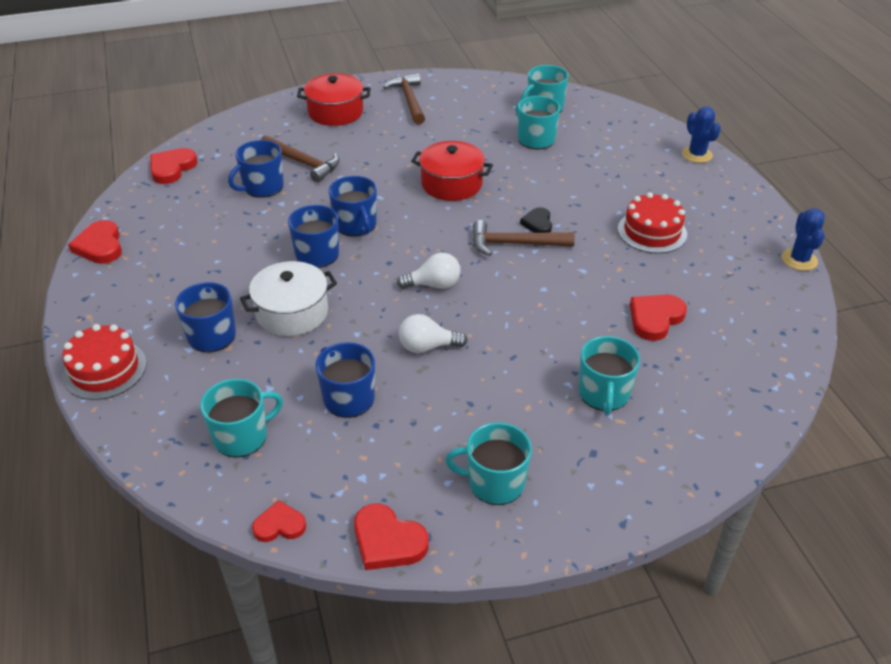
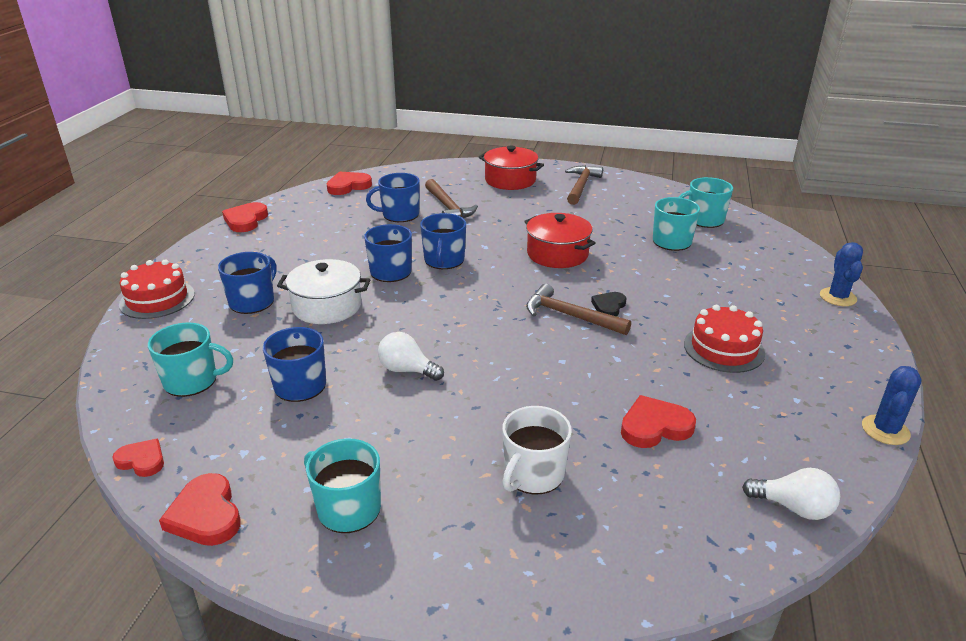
camera: 30 degrees right, 10 degrees down
white light bulb [397,252,460,289] -> white light bulb moved to [742,468,840,520]
turquoise mug [579,336,640,415] -> white mug [502,406,572,495]

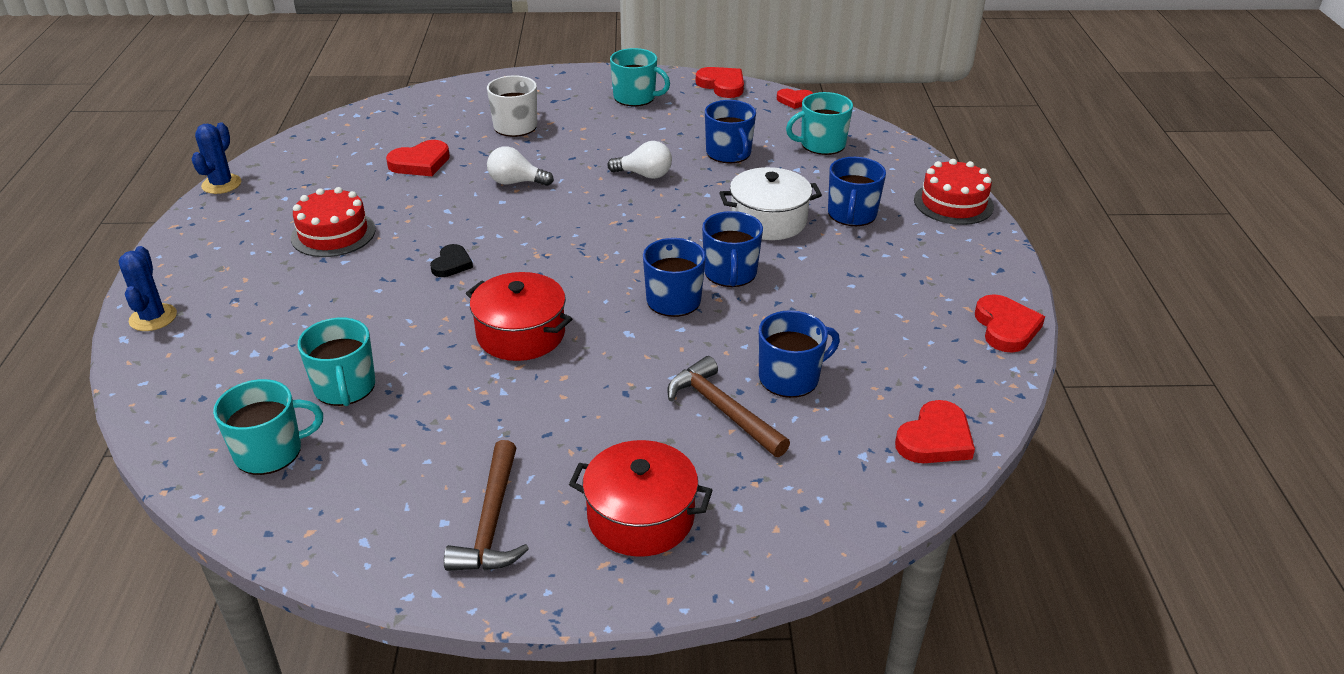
camera: 165 degrees right, 5 degrees up
brown hammer [526,284,631,335] -> none
white light bulb [742,468,840,520] -> white light bulb moved to [487,146,554,186]

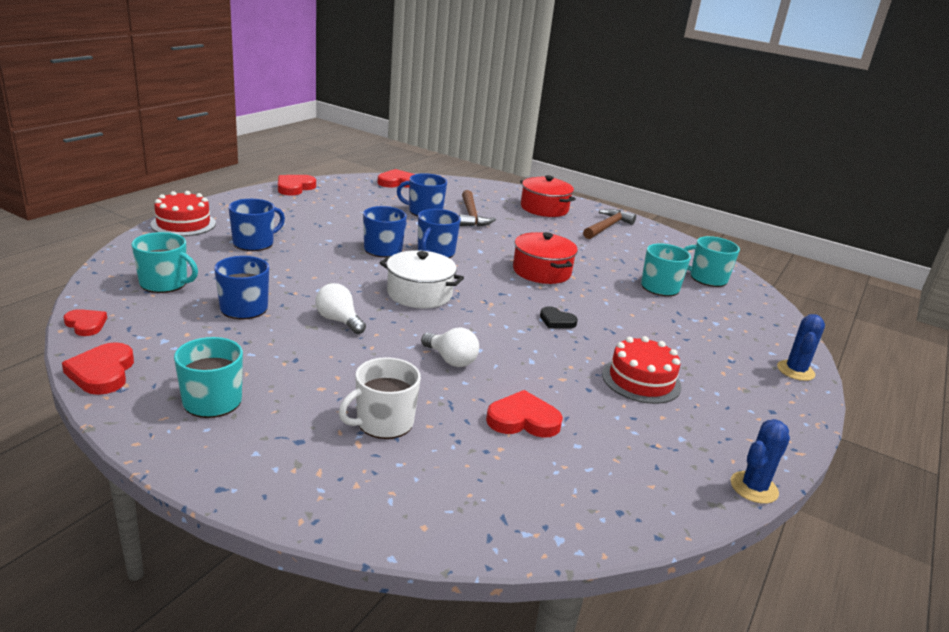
camera: 150 degrees left, 10 degrees down
black heart [430,244,473,277] -> black heart turned 105 degrees counterclockwise [540,306,578,329]
white pot [719,167,822,240] -> white pot moved to [380,250,464,308]

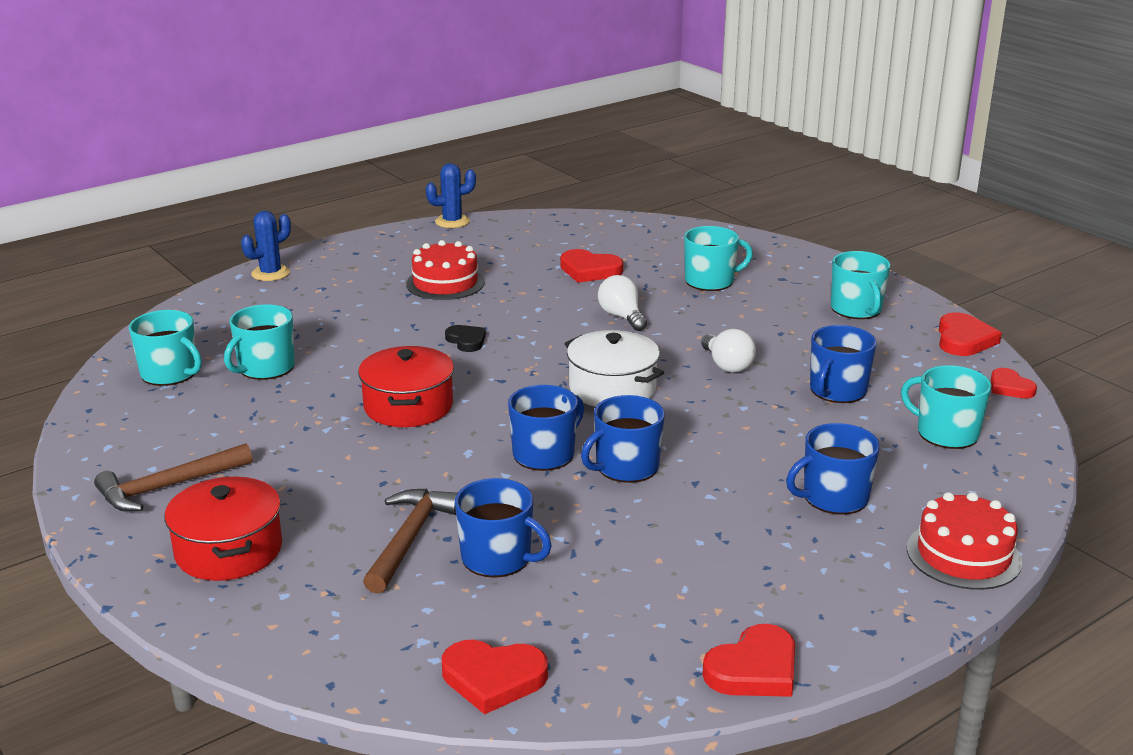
camera: 155 degrees left, 0 degrees up
white mug [339,357,421,439] -> turquoise mug [684,226,753,291]

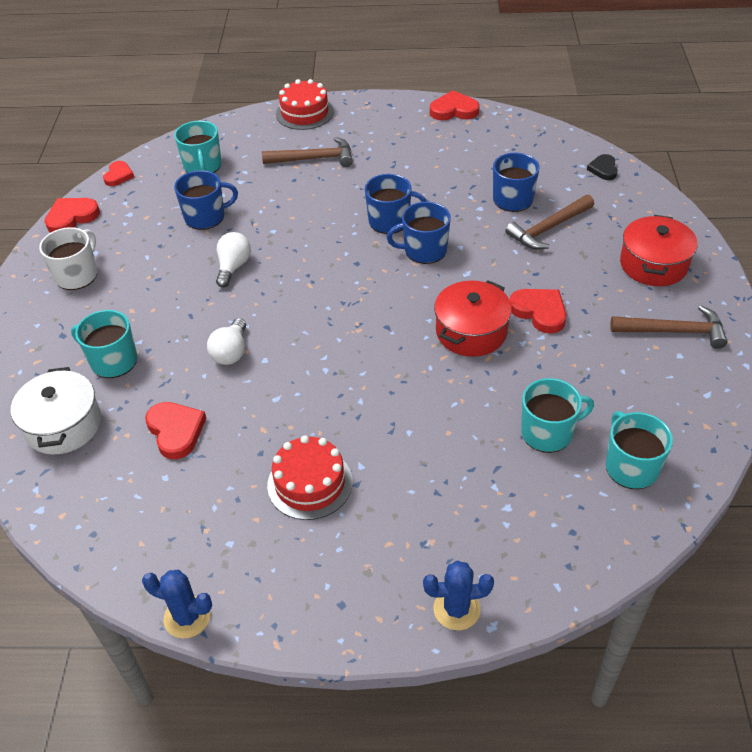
camera: 140 degrees left, 20 degrees up
red heart [442,640,548,714] -> red heart moved to [510,289,566,334]
black heart [445,325,486,352] -> black heart moved to [587,154,618,180]
white pot [564,330,664,407] -> white pot moved to [11,367,101,455]
blue mug [786,423,880,515] -> brown hammer [262,137,353,167]
turquoise mug [831,251,890,319] -> white mug [39,227,97,290]

